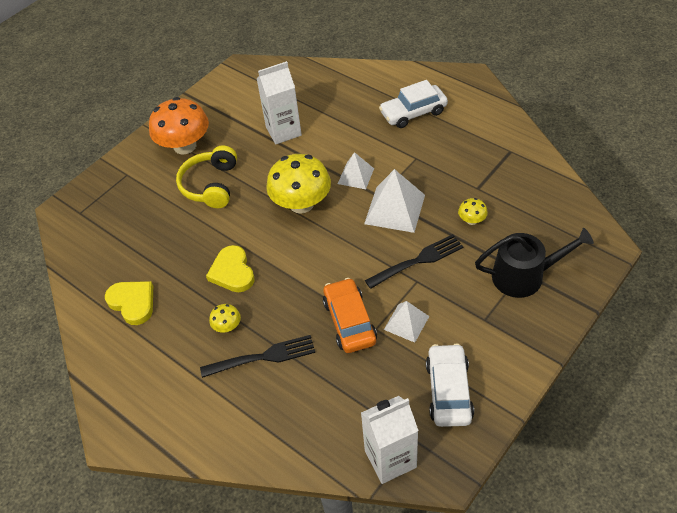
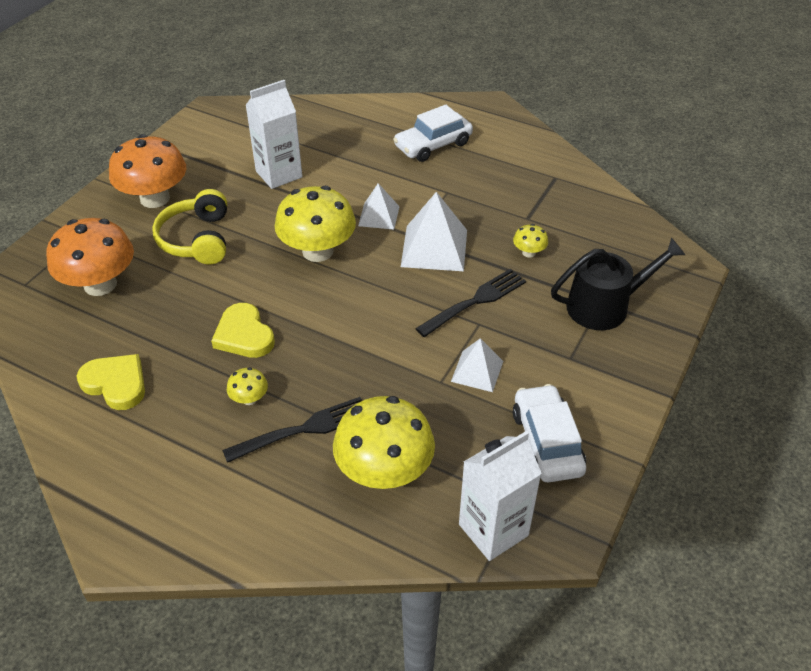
camera: 15 degrees left, 5 degrees down
orange car [323,278,377,353] -> none
none -> orange mushroom [46,218,134,296]
none -> yellow mushroom [333,396,435,489]

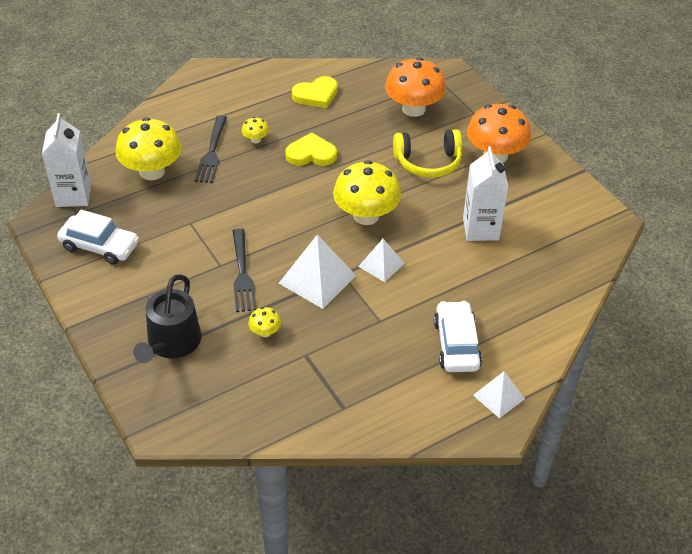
camera: 120 degrees right, 0 degrees up
yellow headphones [152,189,227,264] -> yellow headphones turned 150 degrees clockwise [393,129,462,178]
white pyramid [451,338,503,392] -> white pyramid moved to [473,371,525,419]

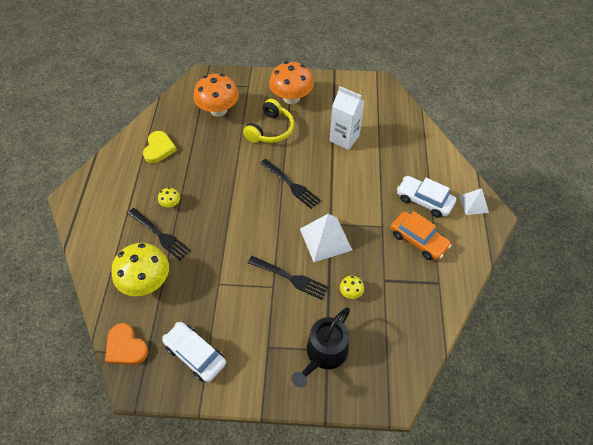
camera: 55 degrees left, 10 degrees up
white carton [42,113,91,207] -> orange heart [105,323,148,365]
white car [57,209,139,265] -> white car turned 105 degrees counterclockwise [162,322,226,382]
black watering can [133,274,201,363] -> black watering can turned 75 degrees clockwise [291,308,350,388]
yellow heart [285,132,337,166] -> none
yellow mushroom [333,160,401,225] -> black fork [260,159,321,209]
white pyramid [358,239,405,282] -> none
none -> orange car [391,211,452,260]

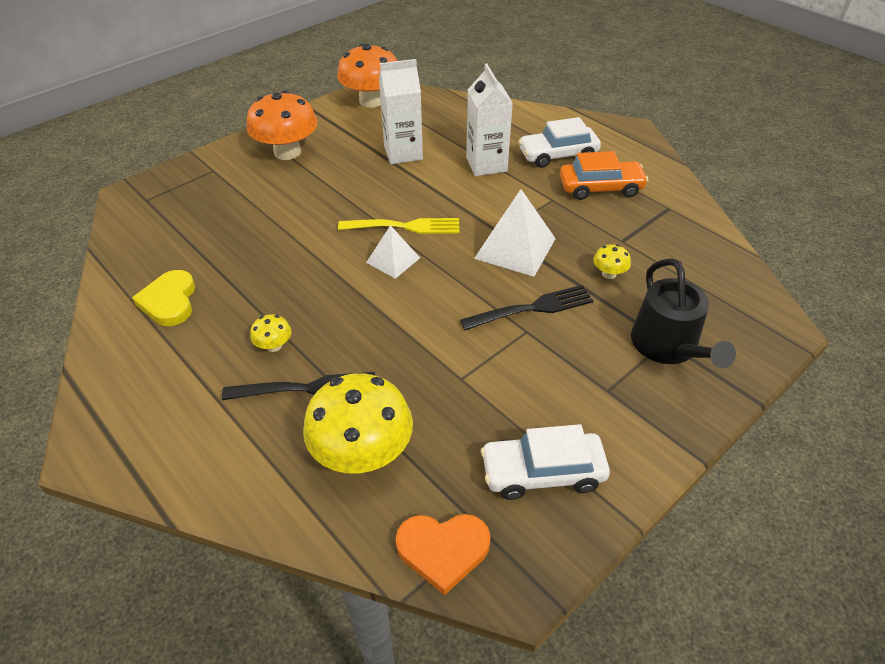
camera: 45 degrees left, 10 degrees down
yellow heart [143,131,177,163] -> yellow heart turned 150 degrees counterclockwise [132,270,195,326]
orange mushroom [194,74,239,117] -> orange mushroom moved to [337,44,397,108]
yellow headphones [243,99,294,143] -> none
black fork [260,159,321,209] -> yellow fork [338,218,460,234]
white pyramid [459,188,489,215] -> white pyramid moved to [366,225,420,279]
none -> white carton [466,63,513,176]

